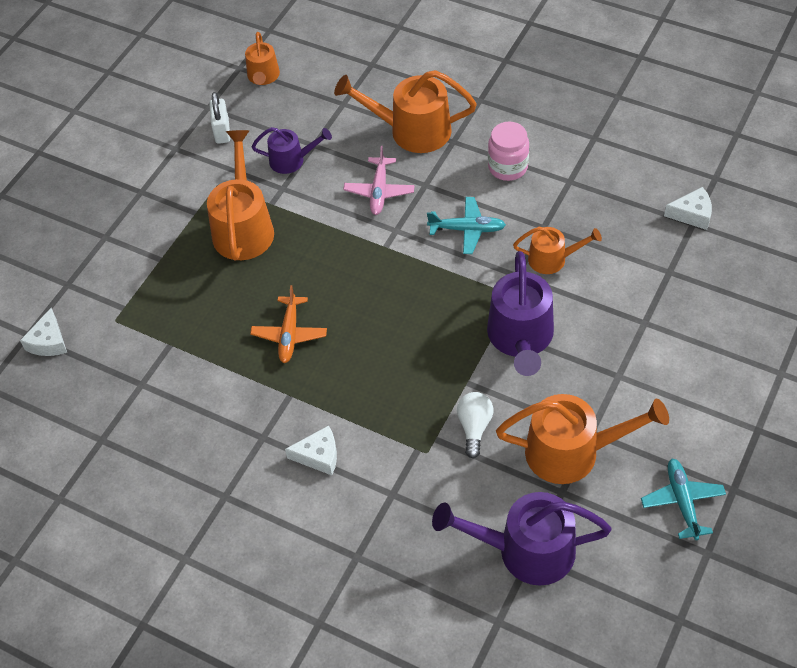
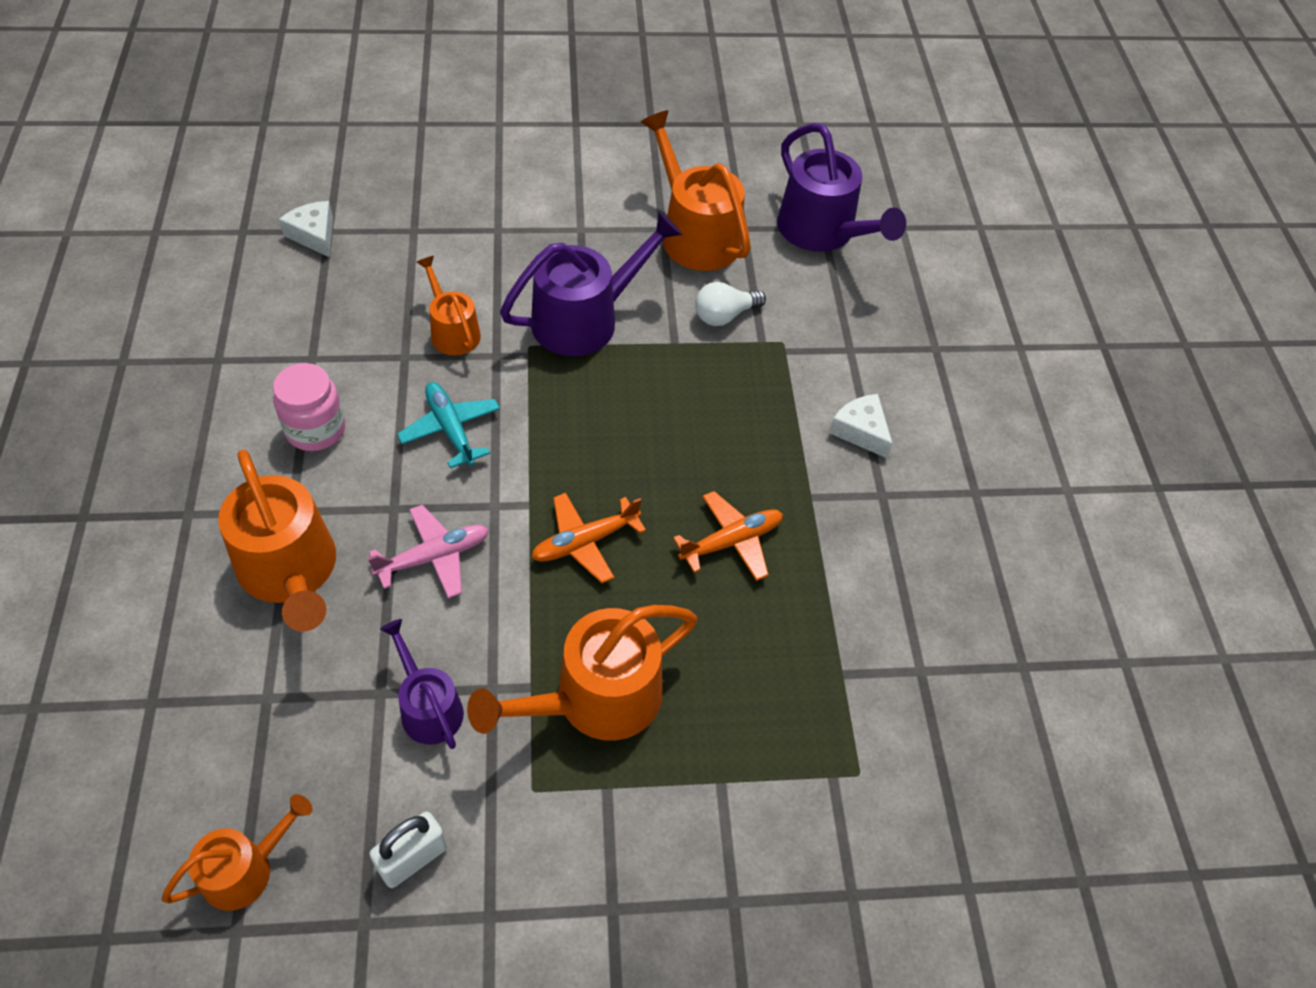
camera: 130 degrees left, 0 degrees up
white cheese [20,308,67,356] -> none
turquoise plane [641,459,726,540] -> none
none -> orange plane [531,493,646,583]

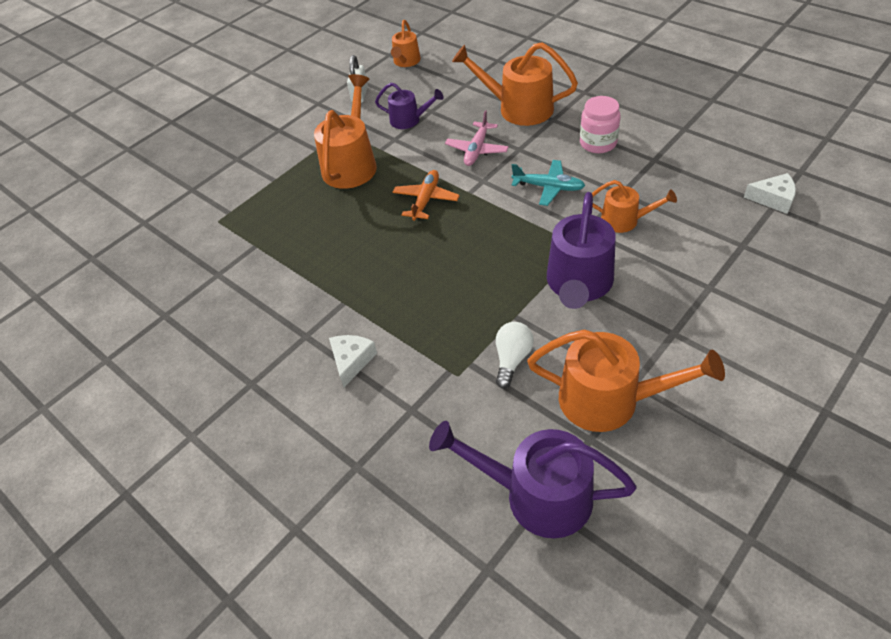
camera: 145 degrees right, 5 degrees down
orange plane [673,491,783,581] -> none
white cheese [829,394,893,458] -> white cheese turned 90 degrees counterclockwise [329,335,377,387]

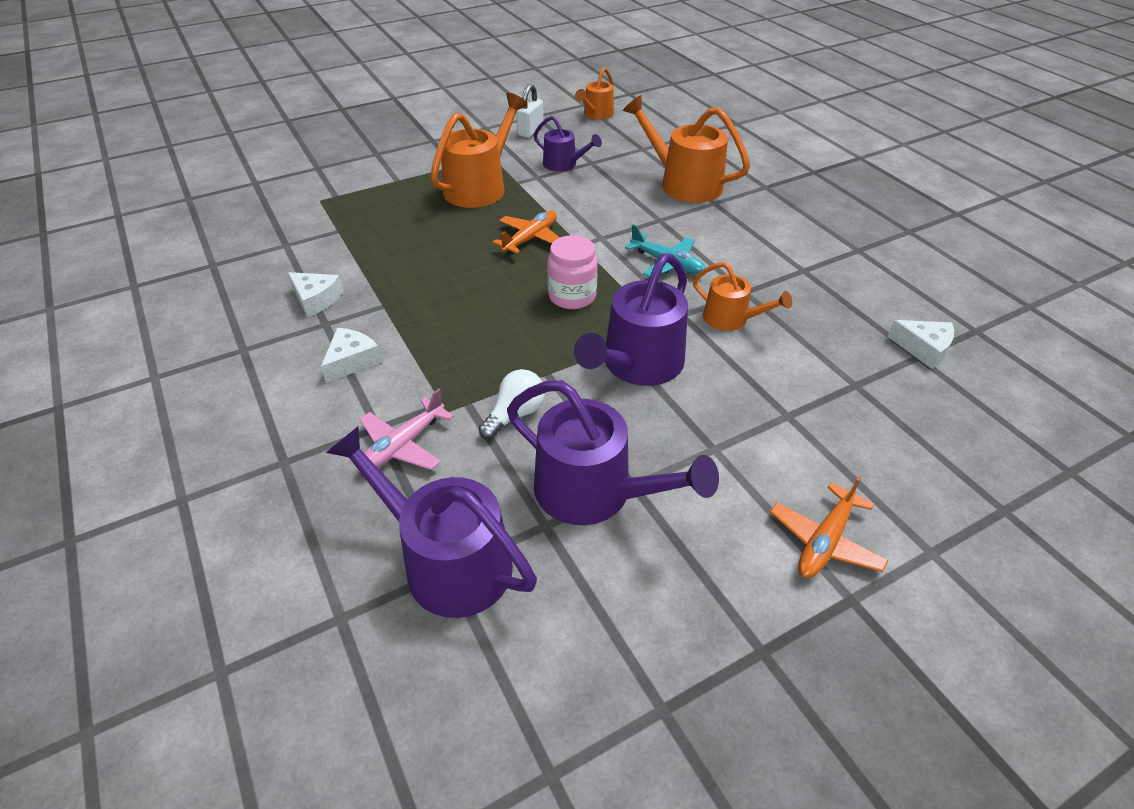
camera: 15 degrees right, 5 degrees down
pink plane [445,110,509,166] -> pink plane moved to [357,389,454,472]
orange watering can [527,329,725,432] -> purple watering can [507,380,719,525]
pink jar [580,96,620,153] -> pink jar moved to [547,235,598,309]
none -> white cheese [288,272,343,317]
none -> orange plane [770,475,888,578]

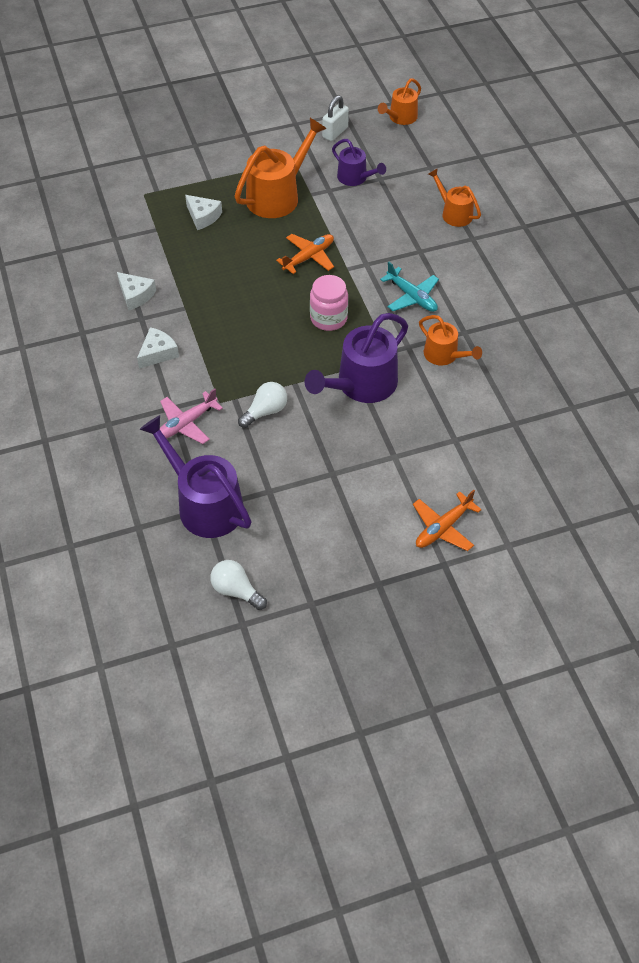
camera: 10 degrees right, 10 degrees up
purple watering can [507,380,719,525] -> none
orange watering can [623,95,750,203] -> orange watering can [428,168,481,227], size x0.58
white cheese [887,320,954,369] -> white cheese moved to [185,195,222,230]
none -> white light bulb [210,560,267,610]

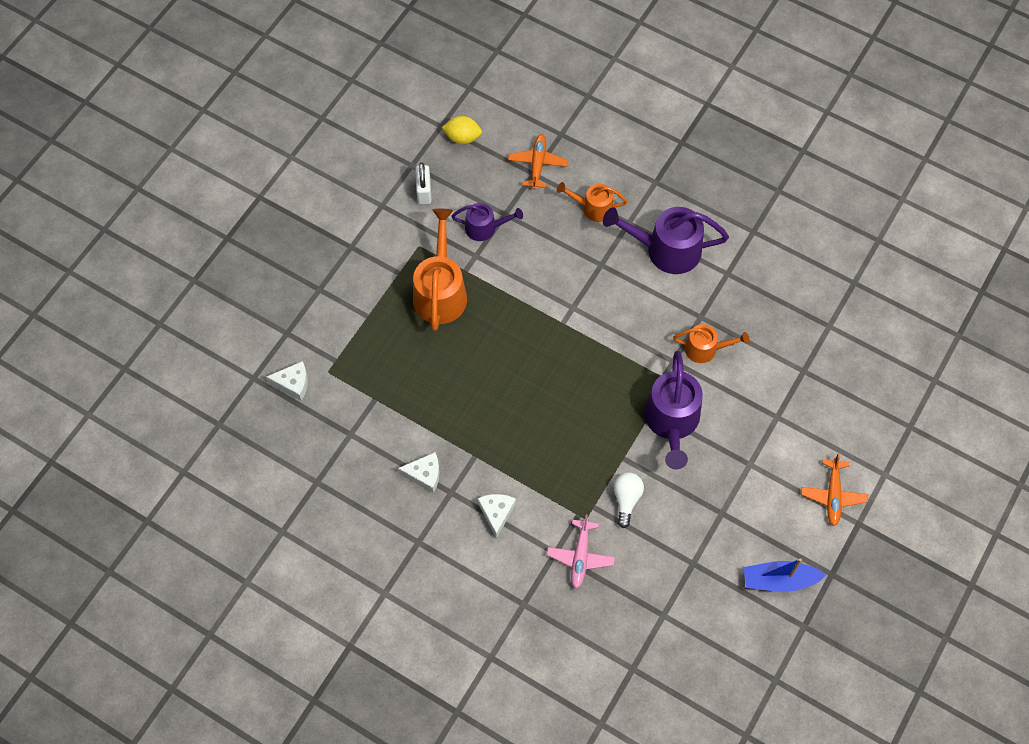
camera: 40 degrees left, 10 degrees up
purple watering can [140,415,252,538] -> purple watering can moved to [603,207,729,274]
white cheese [185,195,222,230] -> white cheese moved to [266,361,308,401]
white light bulb [210,560,267,610] -> none
orange plane [276,234,334,274] -> orange plane moved to [508,134,568,190]
pink jar [310,275,348,331] -> none
orange watering can [378,78,421,125] -> yellow lemon [442,116,482,144]
turquoise plane [380,262,439,312] -> none
none -> blue boat [744,558,826,592]

